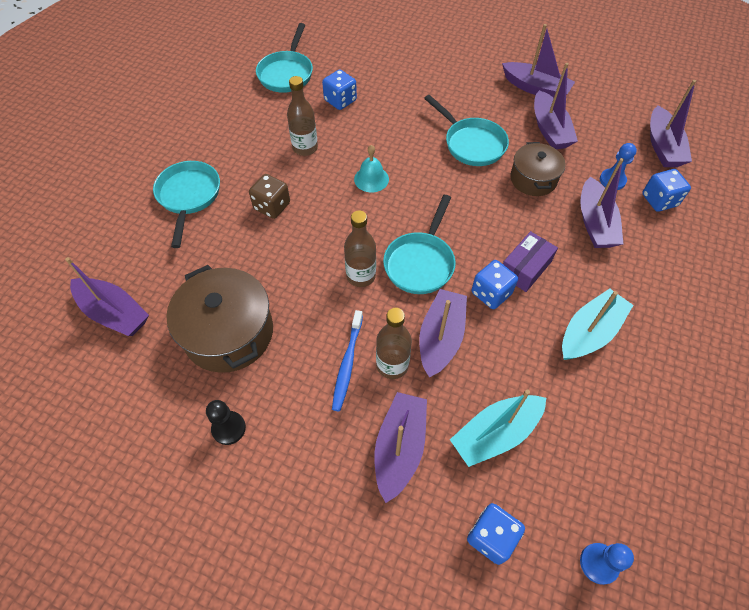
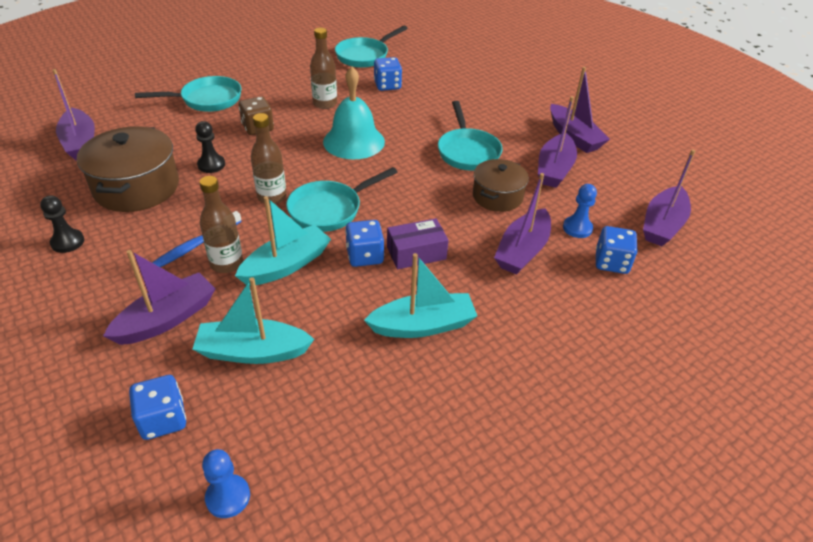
camera: 30 degrees right, 15 degrees down
turquoise pan [153,161,220,248] -> turquoise pan turned 45 degrees clockwise [135,76,241,112]
turquoise bell [354,145,389,193] -> turquoise bell [323,66,385,159], size x1.79
purple boat [419,289,467,378] -> turquoise boat [235,196,331,286]
none -> black pawn [195,121,225,173]

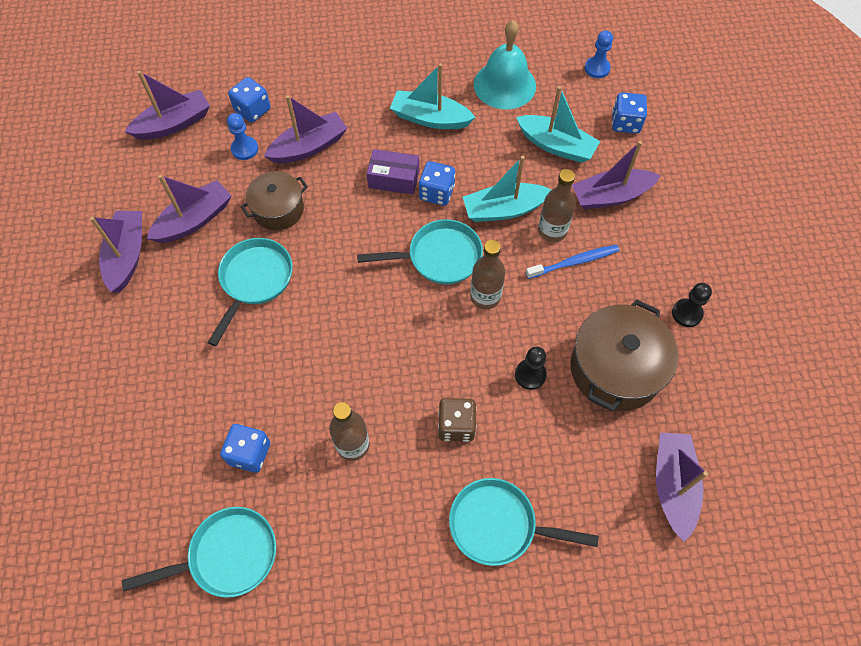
camera: 150 degrees left, 20 degrees up
turquoise bell [323,66,385,159] -> turquoise bell moved to [474,20,536,110]

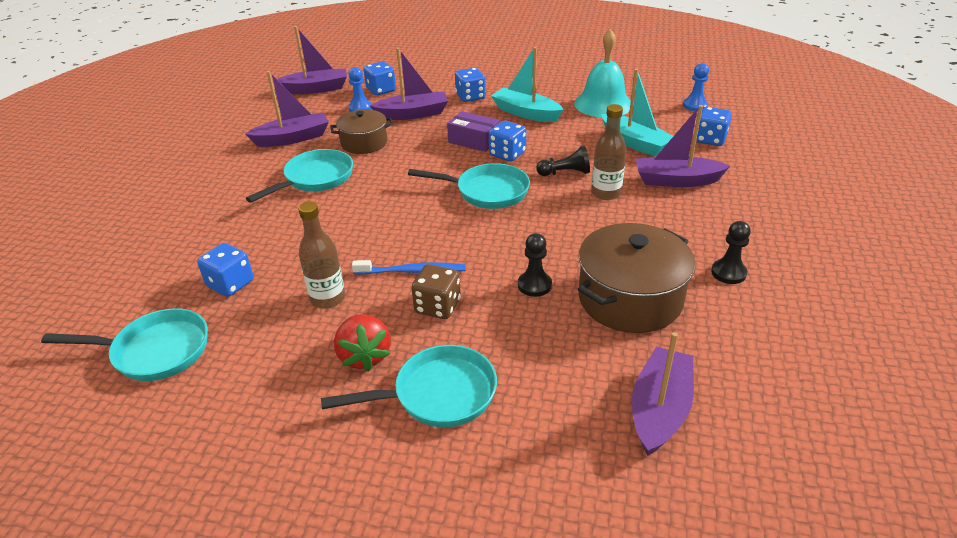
camera: 20 degrees right, 25 degrees down
purple boat [90,211,142,293] -> none
turquoise pan [449,478,599,566] -> turquoise pan turned 135 degrees clockwise [321,345,497,427]
turquoise boat [463,156,551,222] -> black pawn [536,146,590,176]
brown bottle [470,240,505,309] -> none
blue toothbrush [526,245,619,279] -> blue toothbrush moved to [352,260,466,275]
none -> red strawberry [334,314,391,371]
none -> blue dice [455,68,486,102]

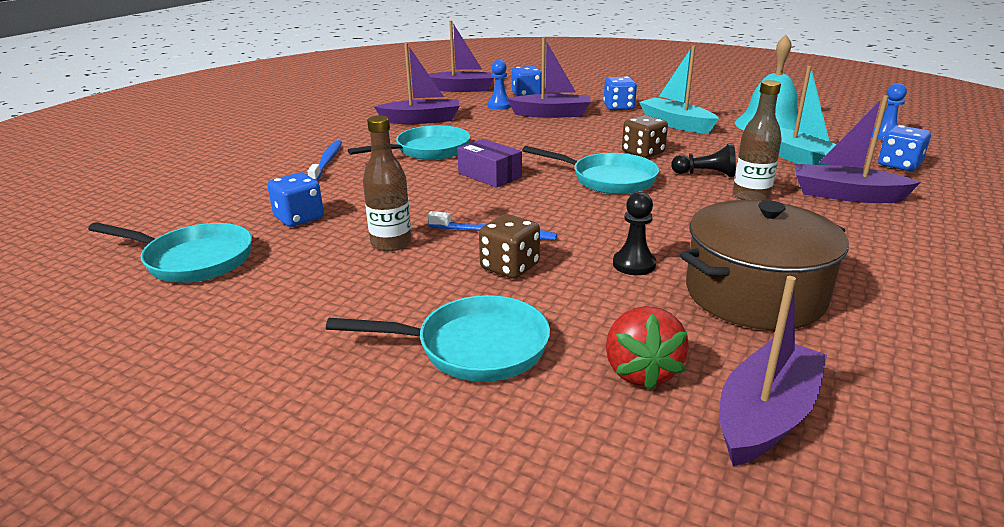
camera: 15 degrees right, 10 degrees down
brown pot [330,109,393,154] -> none
red strawberry [334,314,391,371] -> red strawberry moved to [606,306,689,391]
purple box [447,111,499,152] -> purple box moved to [457,139,522,188]
blue dice [489,121,526,161] -> brown dice [622,115,668,158]
black pawn [711,221,751,284] -> none
none -> blue toothbrush [308,140,342,181]

